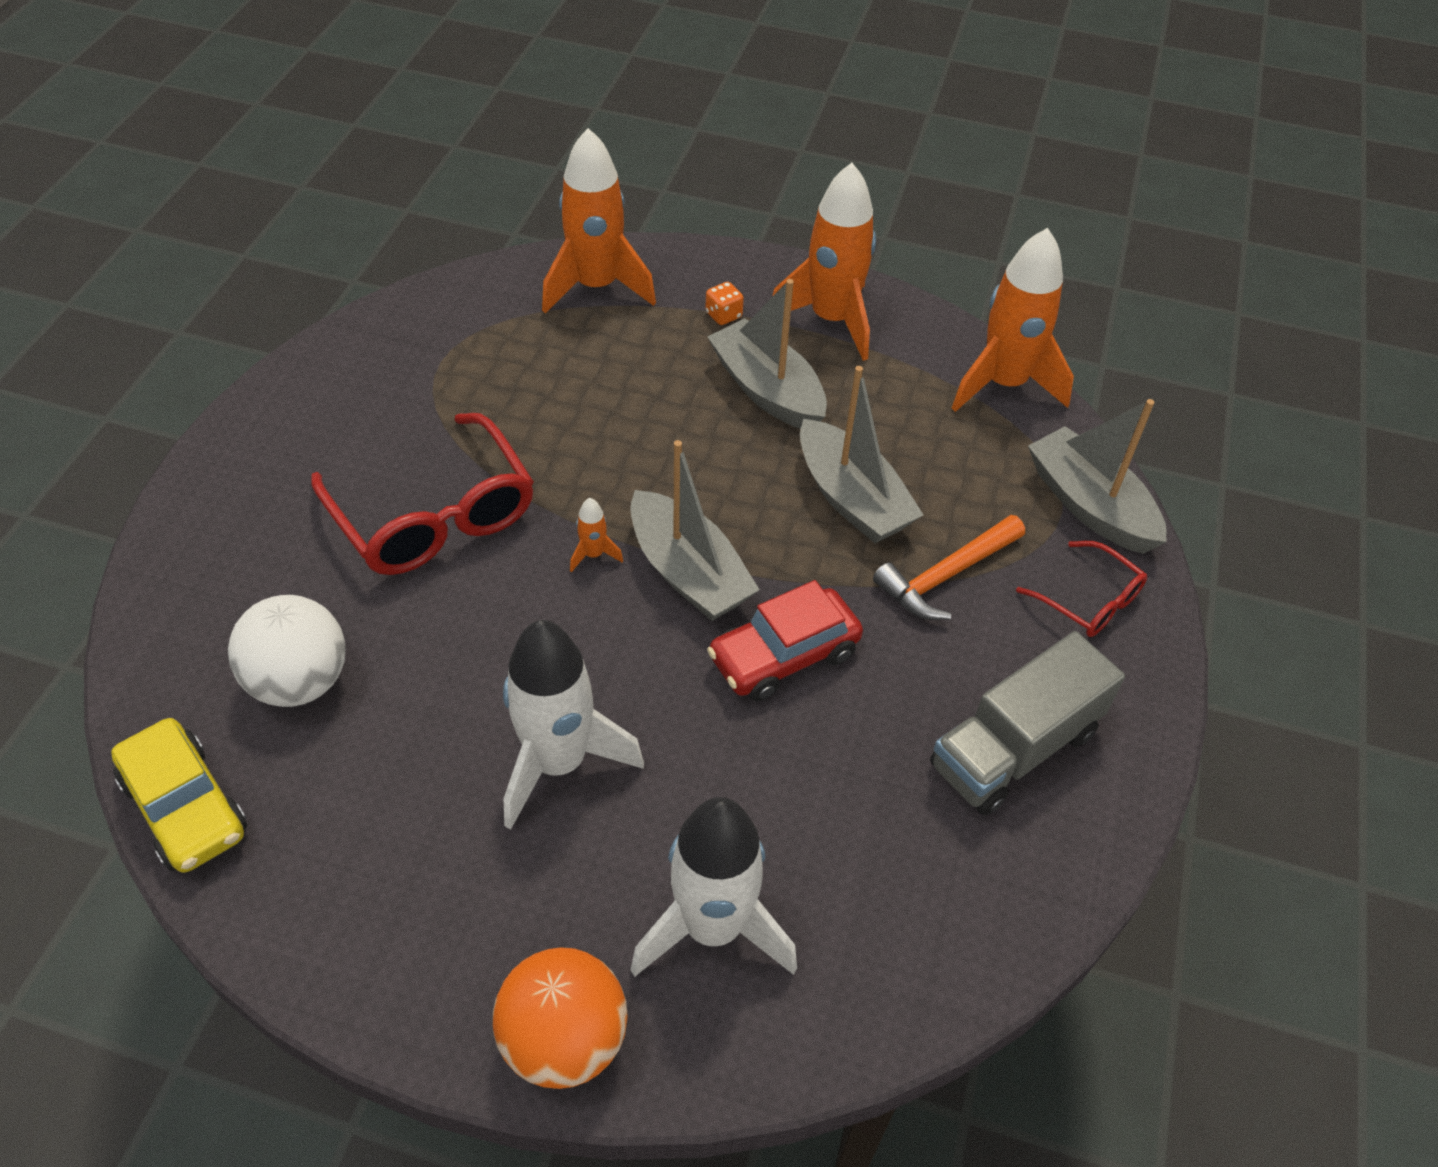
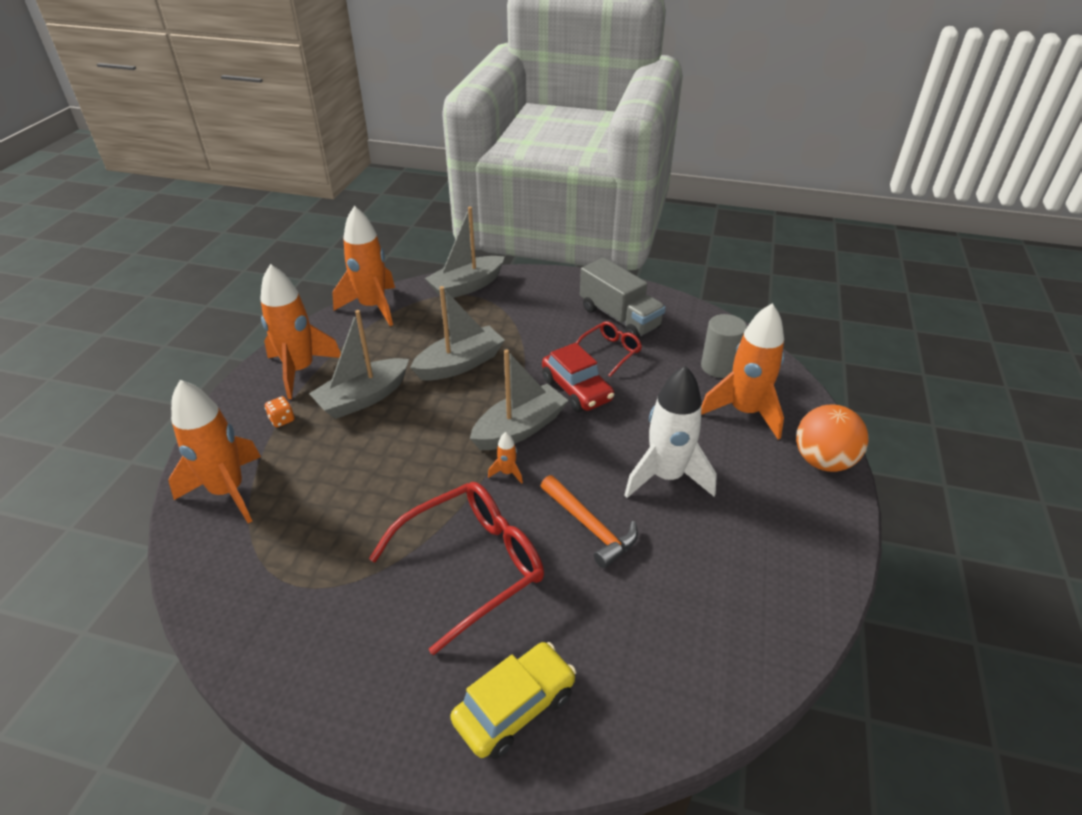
camera: 90 degrees left, 10 degrees down
yellow car [111,718,247,873] -> yellow car moved to [450,642,576,759]
white ball [228,595,346,707] -> none
white rocket [631,797,797,977] -> orange rocket [701,303,784,440]
orange hammer [873,515,1025,620] -> orange hammer moved to [541,475,638,569]
red glasses [1016,541,1147,637] -> red glasses moved to [576,321,642,377]
none -> grey cylinder [701,314,747,378]

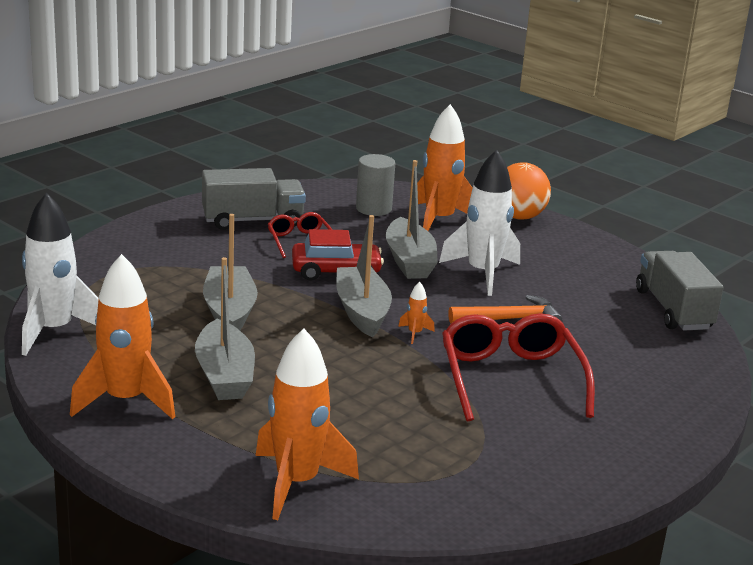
camera: 65 degrees left, 15 degrees down
orange dice [265,396,295,427] -> none
orange rocket [332,206,395,326] -> white rocket [22,192,99,356]
grey boat [425,207,505,300] -> grey boat moved to [386,160,438,279]
yellow car [450,642,576,759] -> none
none -> grey truck [636,251,724,331]

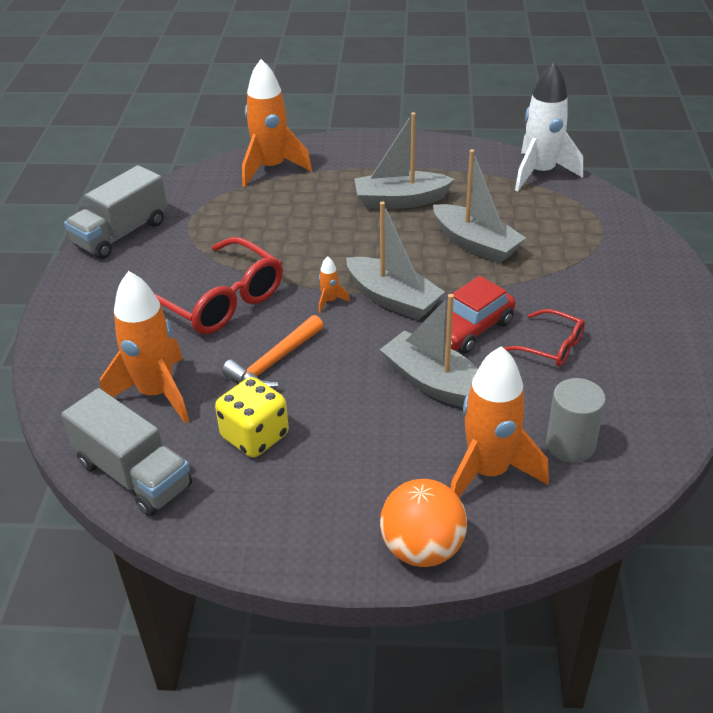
camera: 145 degrees right, 15 degrees up
orange rocket [70,254,175,419] -> orange rocket moved to [100,271,189,423]
grey boat [195,257,255,400] -> grey boat turned 45 degrees counterclockwise [354,112,455,209]
grey truck [202,168,306,230] -> grey truck moved to [64,165,167,259]
white rocket [439,150,520,296] -> none
none -> yellow dice [215,377,289,458]

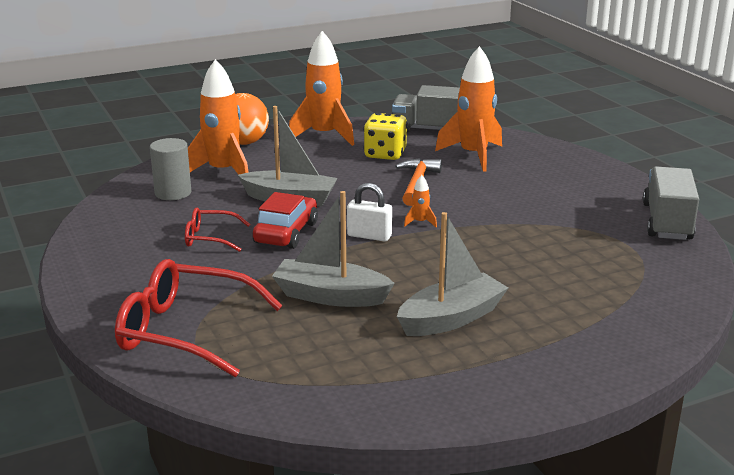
camera: 150 degrees right, 15 degrees down
red glasses [154,237,283,334] -> red glasses moved to [115,259,282,377]
orange rocket [242,59,312,187] -> orange rocket moved to [289,31,354,146]
grey boat [346,201,445,320] -> white padlock [347,183,392,241]
white rocket [515,62,583,191] -> none

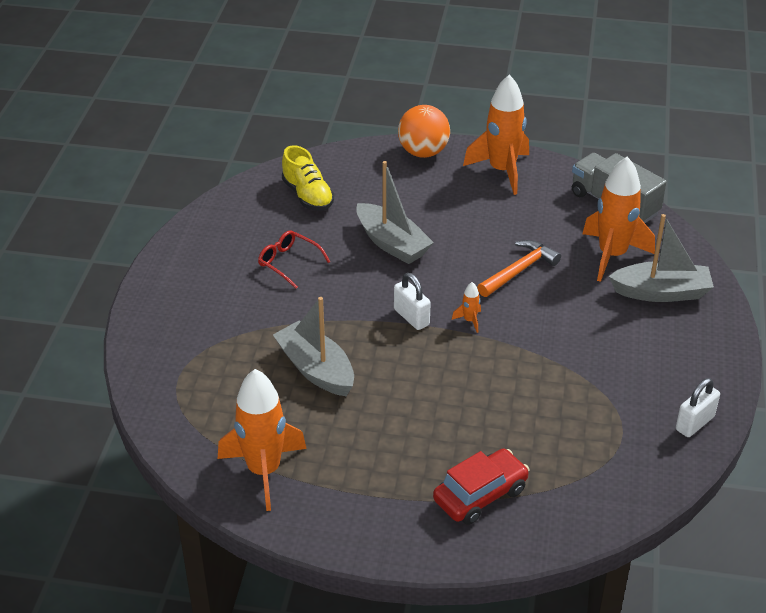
camera: 35 degrees right, 15 degrees up
red glasses [115,259,282,377] -> none
grey cylinder [150,138,191,200] -> yellow shoe [282,145,334,211]
orange rocket [188,59,249,175] -> orange rocket moved to [218,369,307,511]
red car [253,192,318,249] -> red car moved to [433,449,530,525]
yellow dice [363,113,408,160] -> none
grey boat [397,212,508,336] -> grey boat moved to [609,214,714,302]
grey truck [643,166,699,240] -> white padlock [676,378,720,437]

